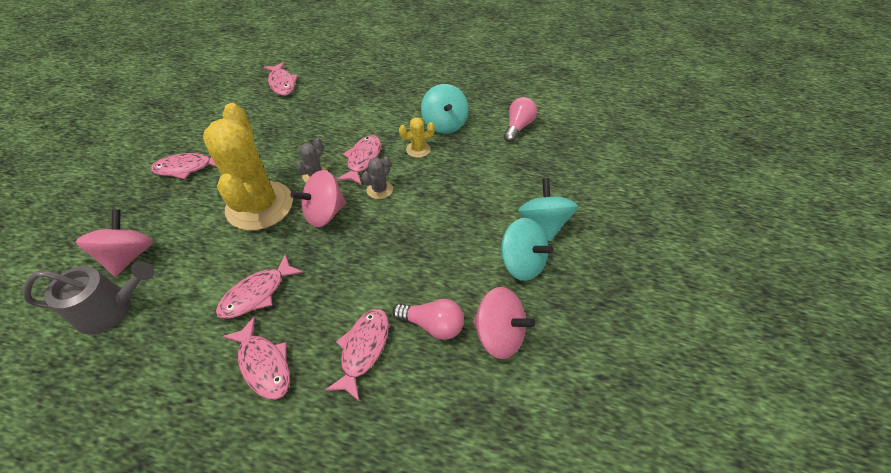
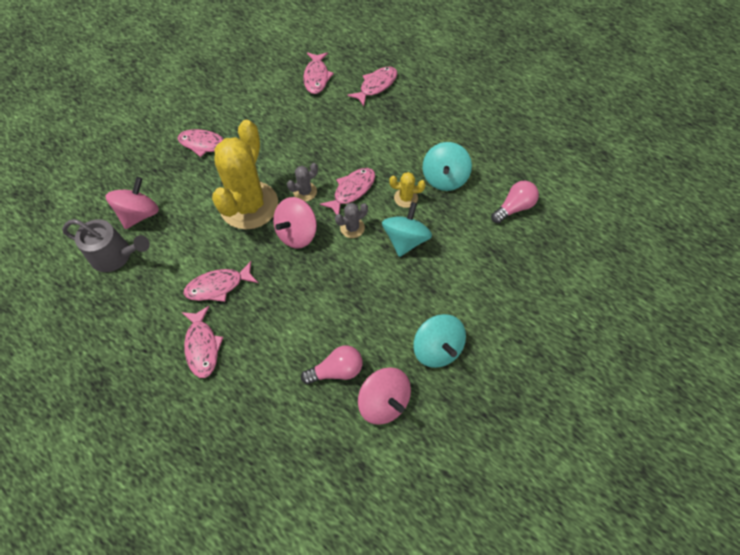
camera: 25 degrees right, 10 degrees up
pink spinning top [290,170,346,227] -> pink spinning top turned 45 degrees counterclockwise [273,197,317,248]
pink fish [325,309,389,402] -> pink fish moved to [348,67,397,106]
pink light bulb [392,299,464,340] -> pink light bulb turned 60 degrees counterclockwise [301,345,363,384]
turquoise spinning top [518,178,578,242] -> turquoise spinning top moved to [382,202,432,257]

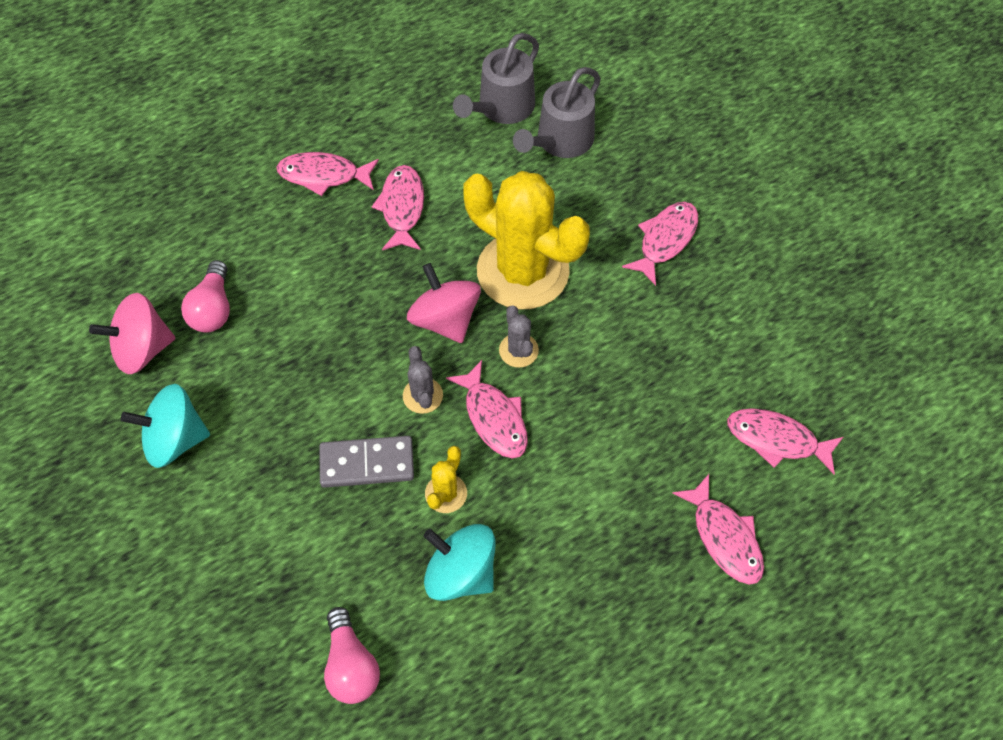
camera: 110 degrees right, 0 degrees up
pink spinning top [105,177,159,229] -> grey watering can [513,67,601,158]
turquoise spinning top [382,202,432,257] -> grey domino [319,436,414,488]

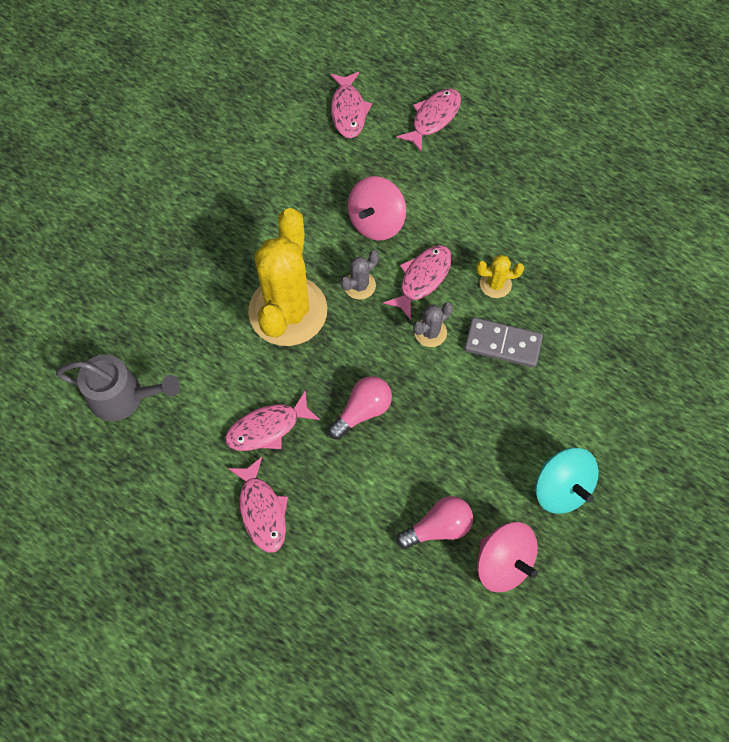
camera: 115 degrees left, 5 degrees up
grey domino [319,436,414,488] -> grey domino turned 45 degrees counterclockwise [464,317,543,368]
pink light bulb [324,607,380,704] -> pink light bulb moved to [328,376,392,439]
pink spinning top [407,263,481,343] -> pink spinning top moved to [348,176,406,241]
turquoise spinning top [424,524,495,601] -> none
grey watering can [513,67,601,158] -> none
pink fish [622,202,698,286] -> none

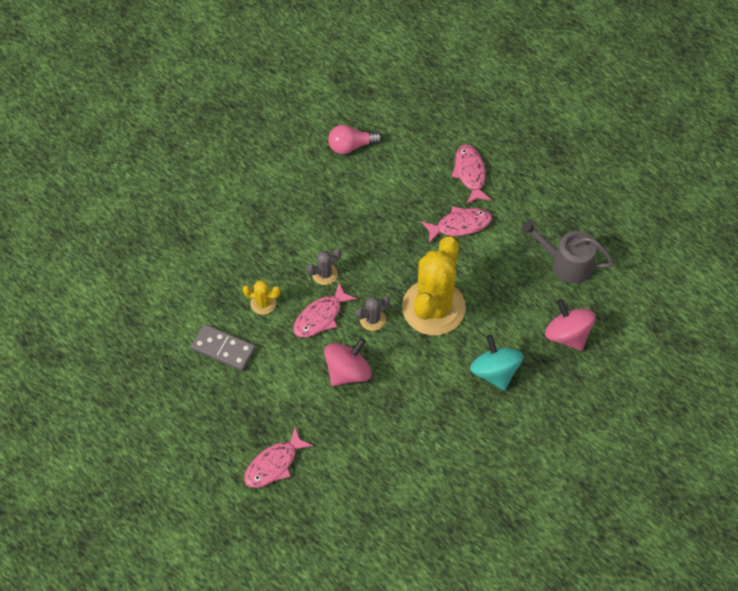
camera: 170 degrees left, 5 degrees down
pink light bulb [328,376,392,439] -> none
pink fish [330,72,372,138] -> none
grey domino [464,317,543,368] -> grey domino moved to [191,324,255,371]
pink spinning top [477,522,538,592] -> pink spinning top moved to [545,299,596,351]
turquoise spinning top [535,448,599,514] -> turquoise spinning top moved to [470,335,523,391]

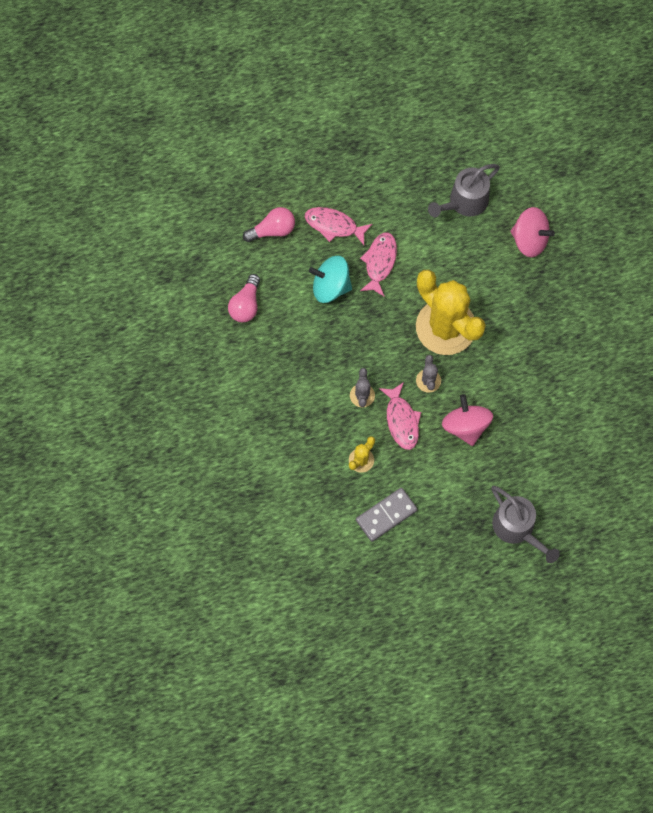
camera: 60 degrees left, 10 degrees up
pink fish [244,427,313,488] -> grey watering can [492,486,560,563]
turquoise spinning top [470,335,523,391] -> turquoise spinning top moved to [309,256,352,303]
pink spinning top [545,299,596,351] -> pink spinning top turned 150 degrees counterclockwise [510,207,555,257]
none -> pink light bulb [243,207,295,242]

